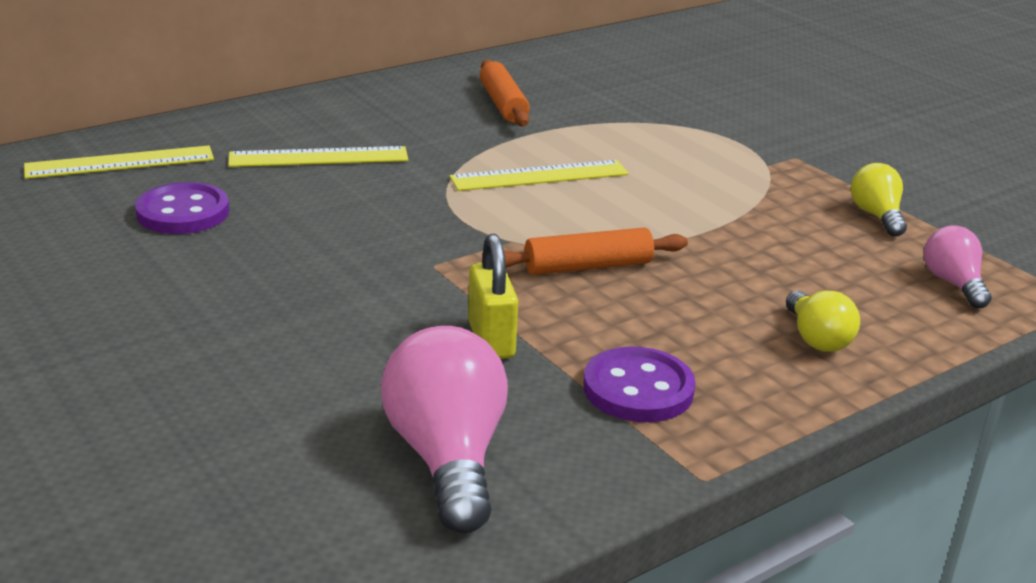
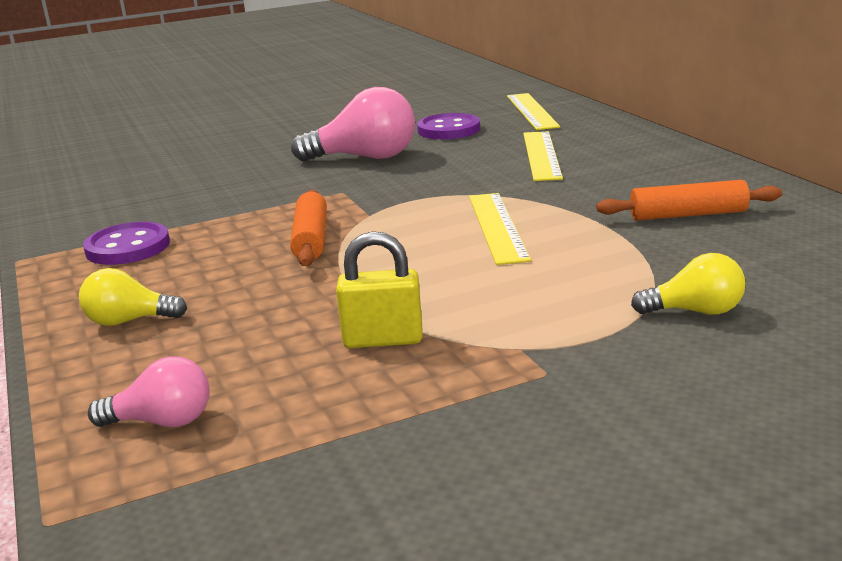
camera: 105 degrees right, 5 degrees down
pink light bulb [381,326,508,533] -> pink light bulb moved to [291,87,415,162]
yellow padlock [468,234,518,359] -> yellow padlock moved to [336,231,423,348]
yellow light bulb [851,163,907,237] -> yellow light bulb moved to [631,253,746,315]

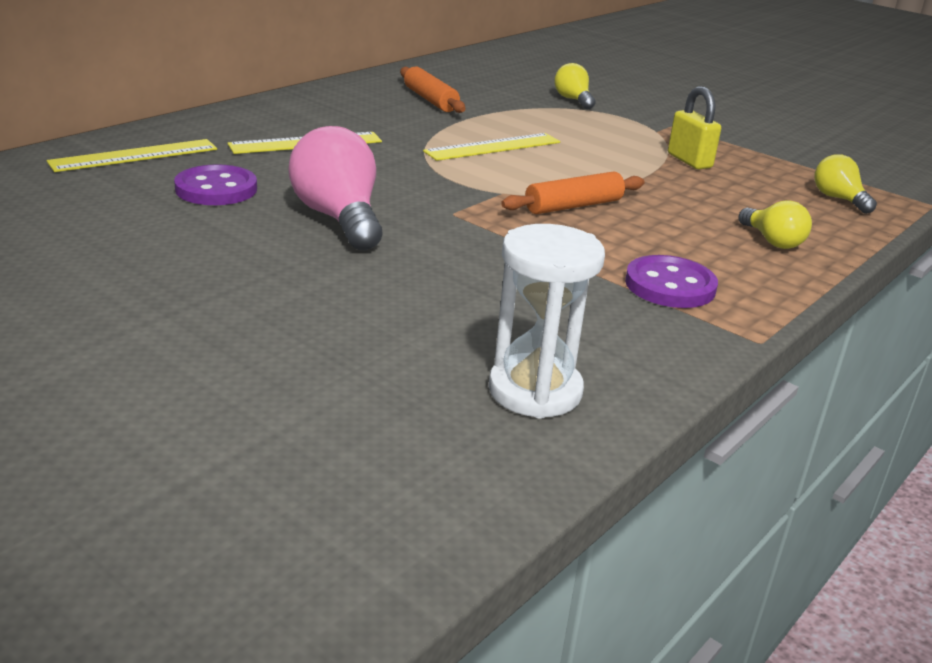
camera: 120 degrees left, 5 degrees up
pink light bulb [88,356,210,427] -> yellow light bulb [814,154,877,214]
none -> white hourglass [489,224,605,419]

